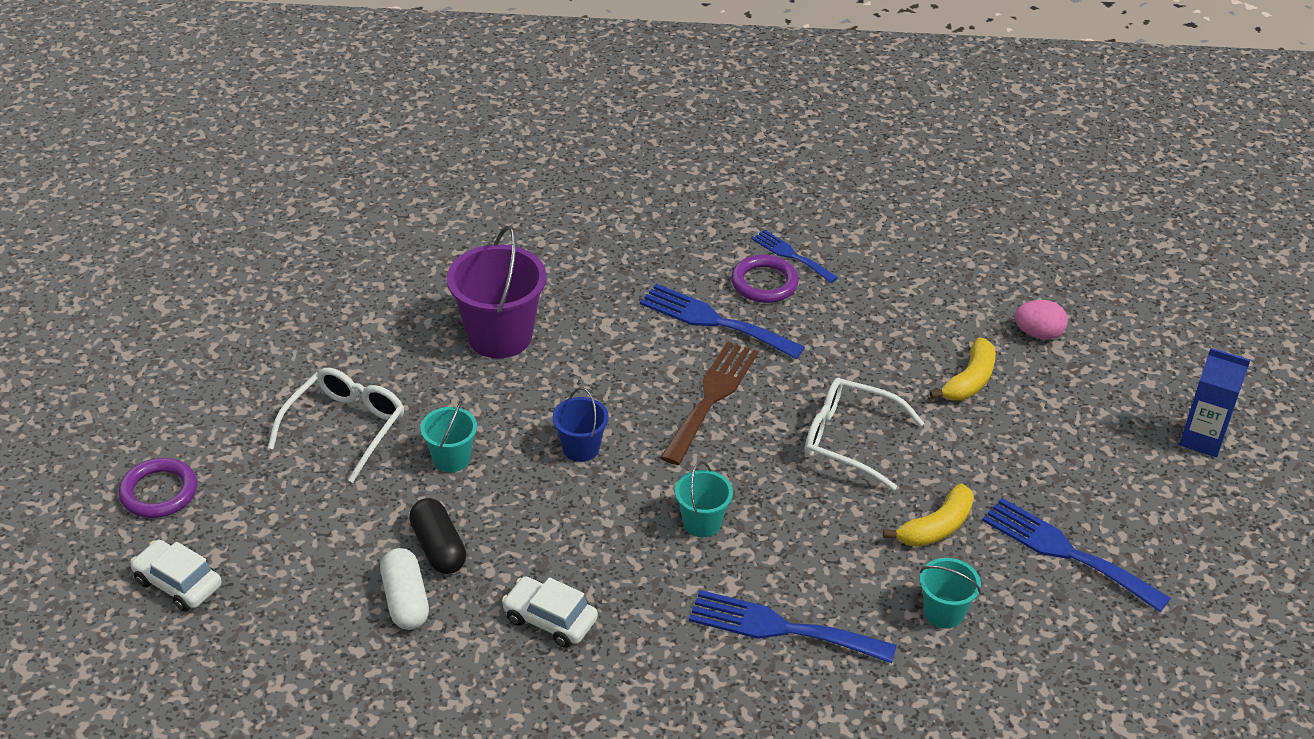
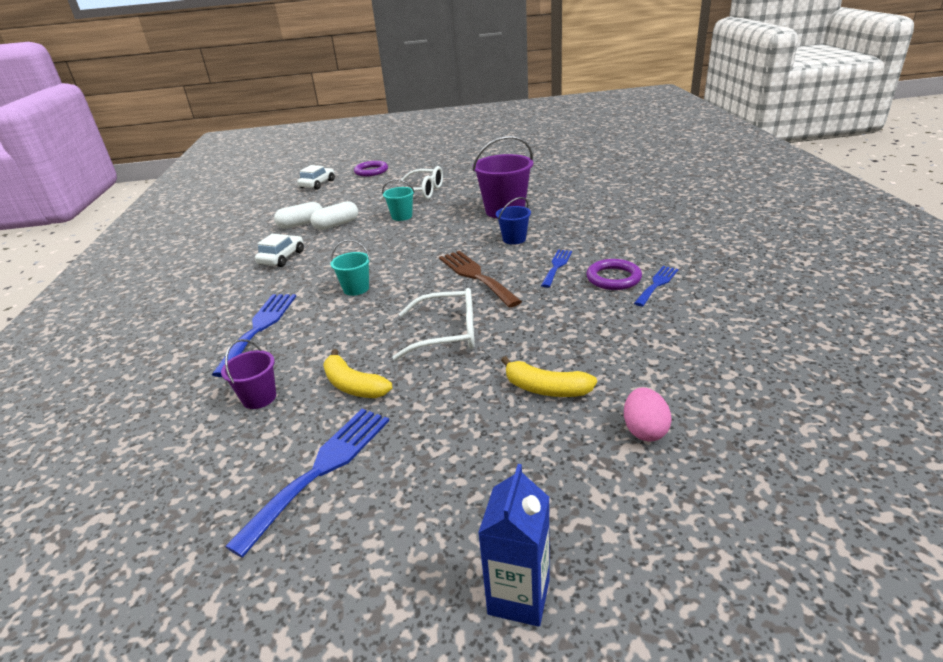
camera: 85 degrees right, 10 degrees down
black capsule [409,498,466,574] -> white capsule [311,201,358,230]
blue bucket [553,388,609,462] -> blue bucket moved to [496,197,531,245]
blue fork [640,284,805,359] -> blue fork [541,249,572,288], size x0.61
brown fork [660,341,758,465] -> brown fork turned 135 degrees counterclockwise [439,251,522,308]
white glasses [804,378,925,490] -> white glasses turned 75 degrees clockwise [393,288,475,360]
turquoise bucket [920,558,981,628] -> purple bucket [221,339,276,409]

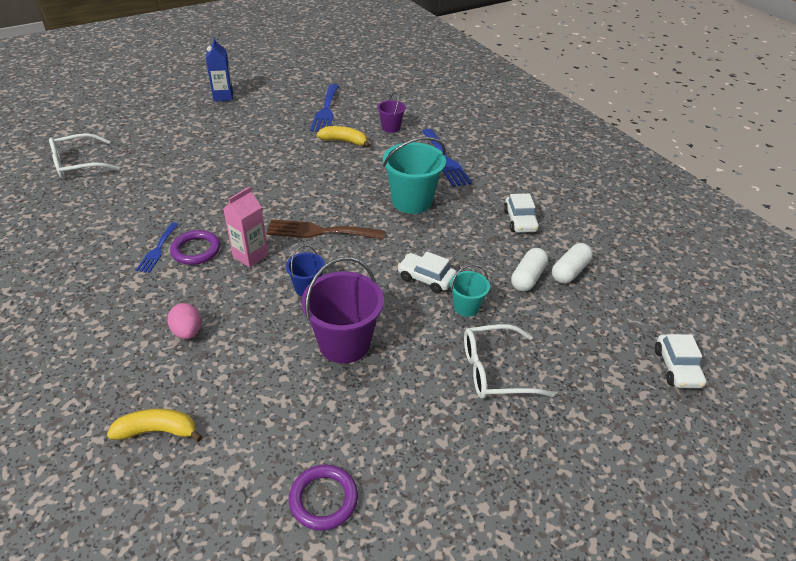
camera: 150 degrees right, 10 degrees up
turquoise bucket [331,240,370,296] -> turquoise bucket [383,137,446,214], size x1.87
purple ring [354,161,388,176] -> purple ring moved to [289,465,358,531]
white glasses [393,288,475,360] -> white glasses moved to [49,133,119,179]
brown fork [439,251,522,308] -> brown fork turned 150 degrees clockwise [266,219,385,240]
yellow banana [501,356,597,397] -> yellow banana moved to [107,409,203,442]
blue fork [541,249,572,288] -> pink carton [223,187,268,268]
pink egg [624,387,671,442] -> pink egg moved to [167,303,201,339]
none -> white car [398,252,457,293]

